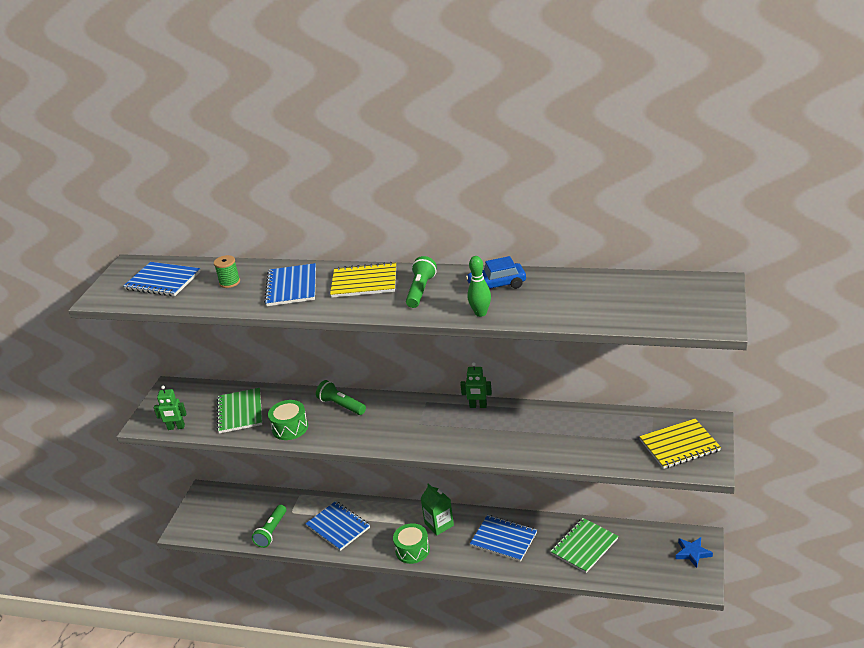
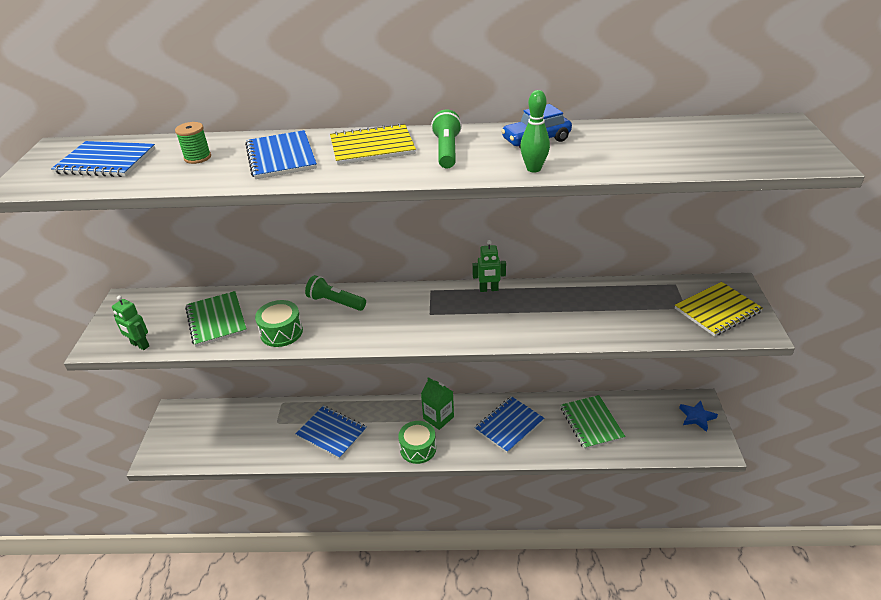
camera: 15 degrees left, 5 degrees up
green robot [154,386,187,430] -> green robot turned 45 degrees clockwise [112,296,149,350]
green flashlight [252,505,286,548] -> none
blue notebook [470,515,537,562] -> blue notebook turned 60 degrees counterclockwise [474,396,544,453]
green notebook [550,518,618,573] -> green notebook turned 45 degrees counterclockwise [561,395,626,449]

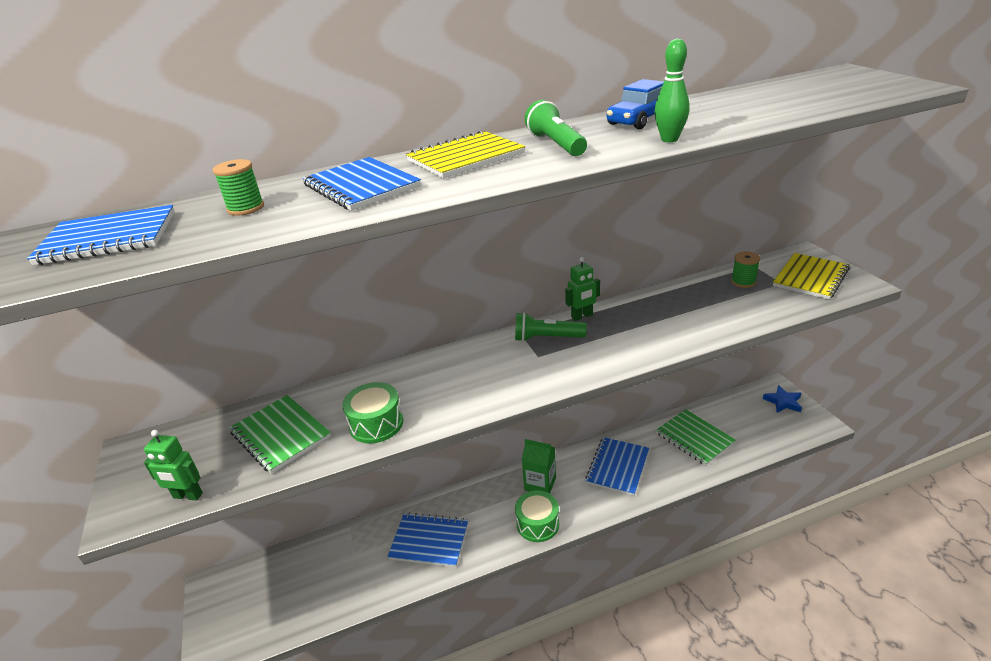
camera: 20 degrees left, 5 degrees down
green flashlight [305,275,366,311] -> green flashlight moved to [515,312,587,342]
none -> green spool [731,252,760,288]

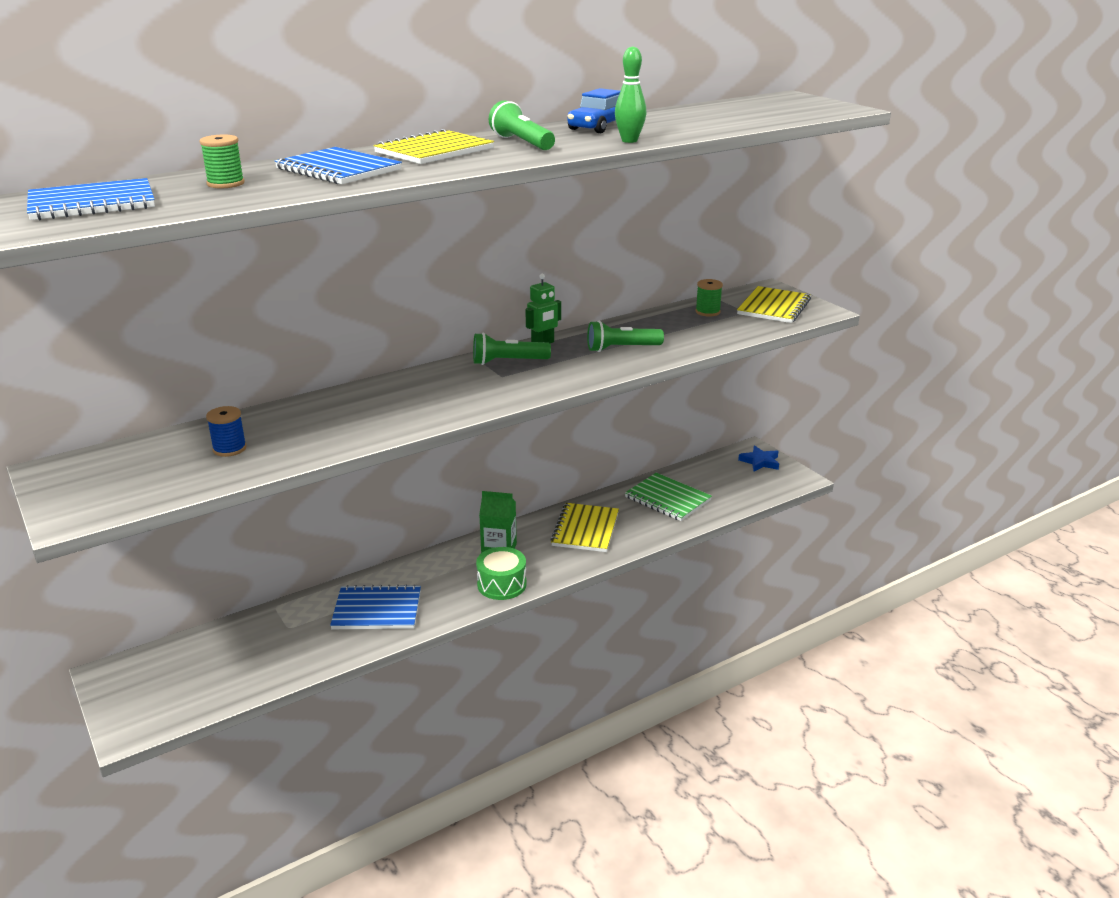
camera: 15 degrees left, 5 degrees down
green robot [144,430,203,501] -> none
green notebook [229,395,331,474] -> blue spool [206,406,247,457]
green drum [342,382,403,443] -> none
blue notebook [585,437,649,496] -> yellow notebook [550,503,619,552]
none -> green flashlight [587,321,664,352]

